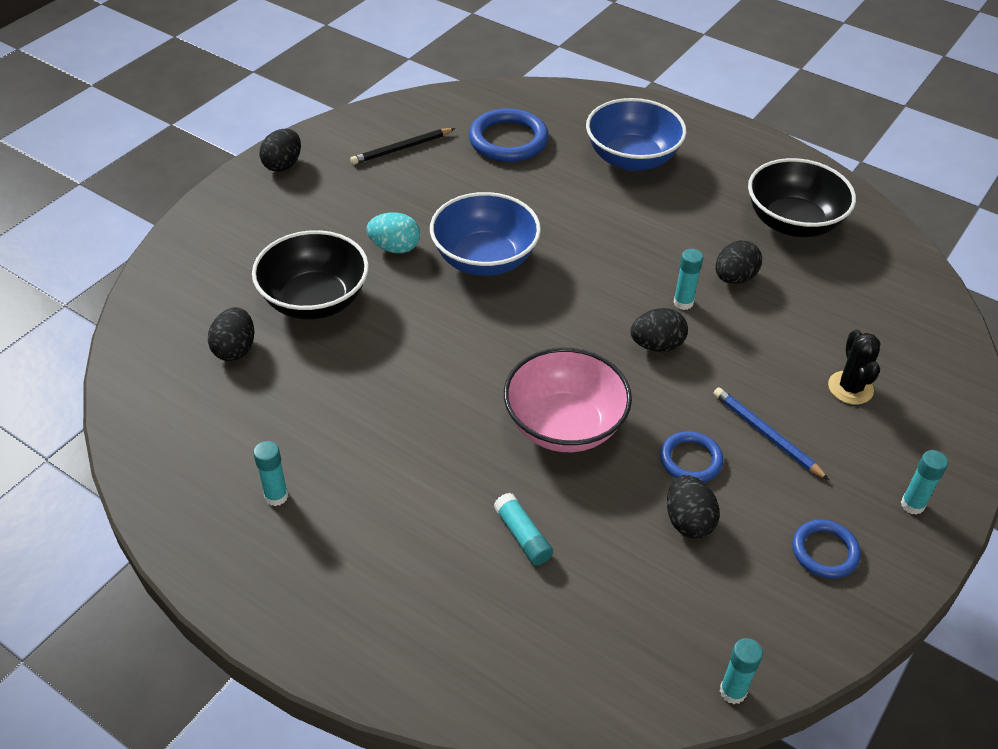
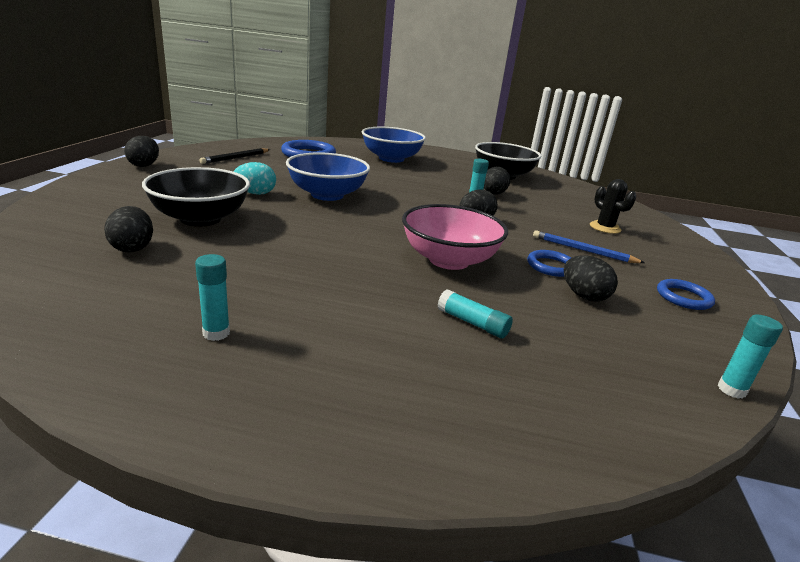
camera: 25 degrees left, 20 degrees down
turquoise glue stick [901,450,948,515] -> none

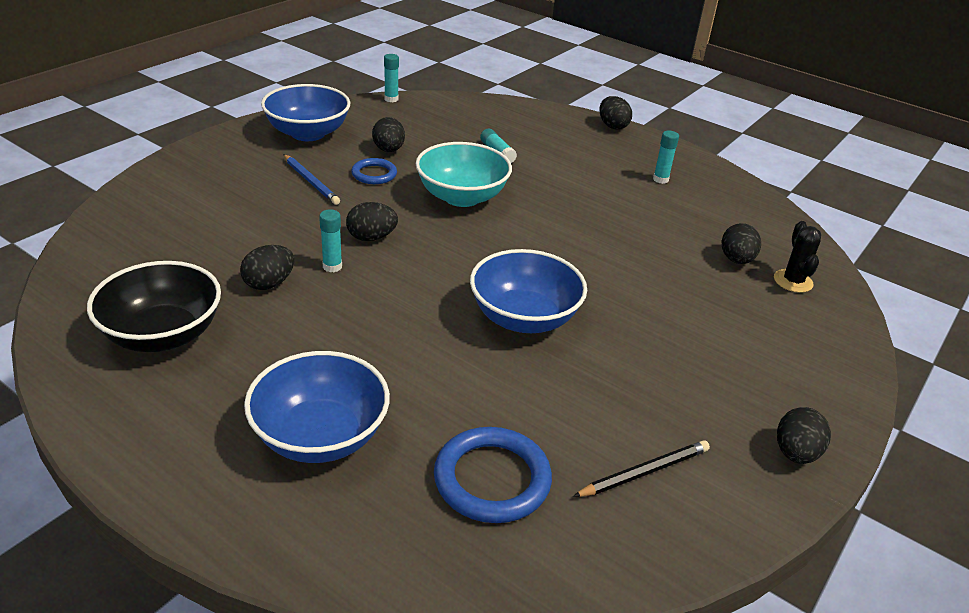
camera: 155 degrees left, 10 degrees up
black bowl [142,167,250,227] -> none
turquoise egg [233,162,276,195] -> none
pink bowl [402,204,508,270] -> turquoise bowl [415,142,512,207]
black cactus [590,179,636,234] -> black cactus moved to [774,221,821,293]
blue ring [657,279,715,310] -> blue bowl [261,84,350,141]
none -> black egg [599,96,632,130]

